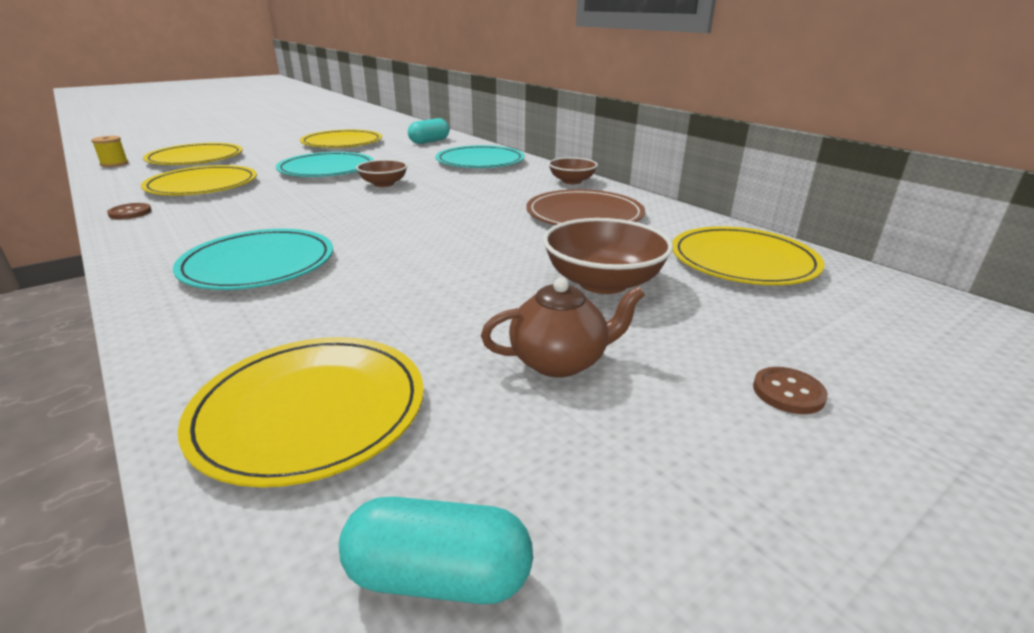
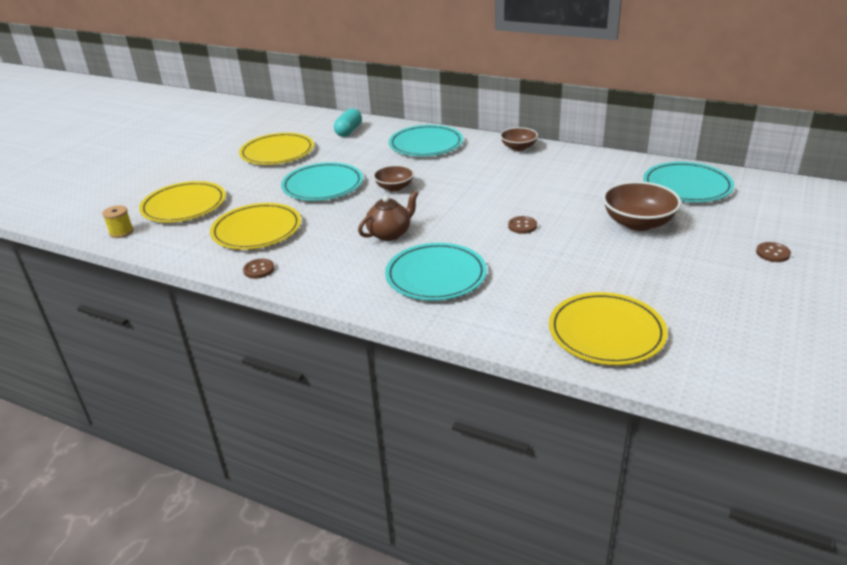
camera: 25 degrees left, 5 degrees up
turquoise capsule [339,496,533,604] -> none
brown teapot [481,278,645,378] -> brown teapot moved to [358,191,419,241]
brown plate [526,189,645,225] -> none
yellow plate [672,226,824,285] -> turquoise plate [643,162,734,202]
none -> brown button [508,216,537,234]

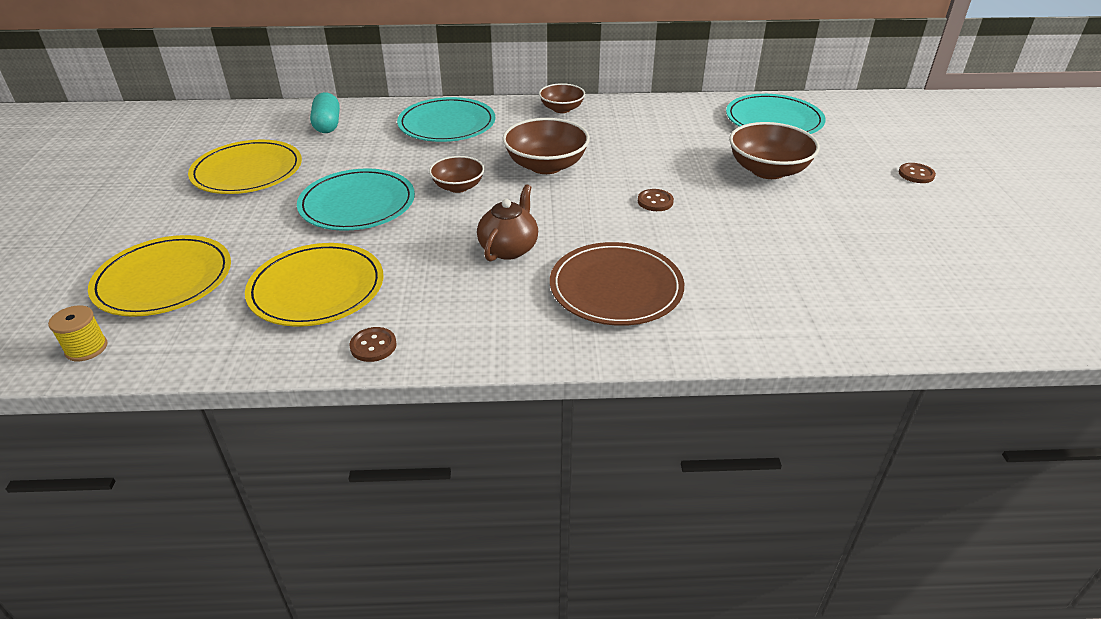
camera: 30 degrees left, 5 degrees up
turquoise plate [385,243,487,301] -> brown plate [550,242,684,326]
yellow plate [549,292,668,365] -> none
none -> brown bowl [502,118,590,174]

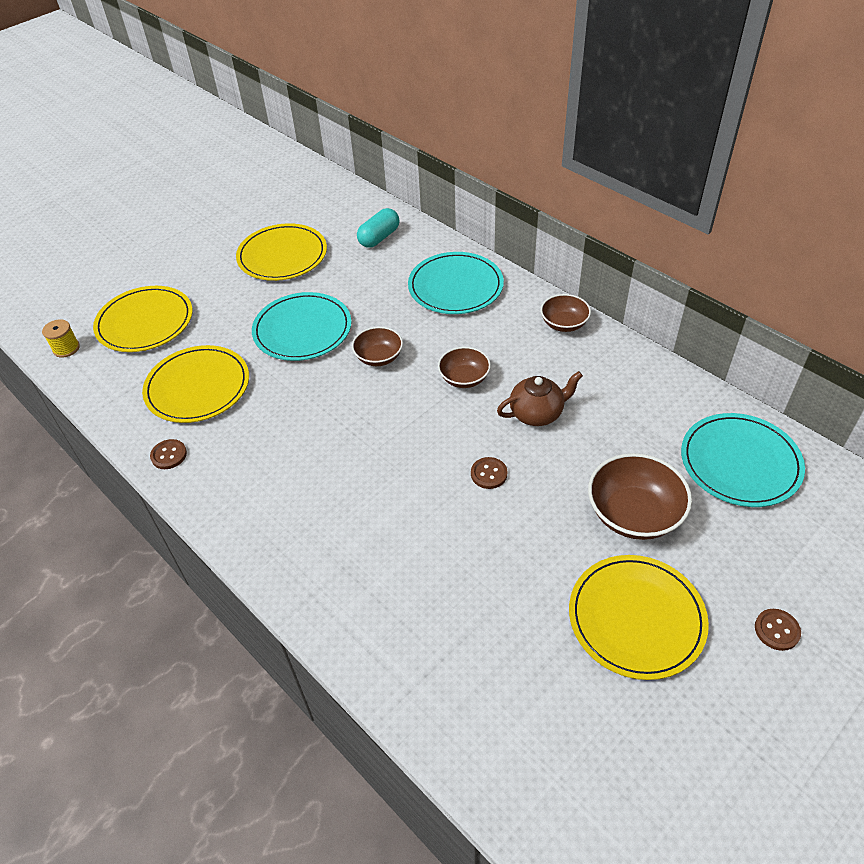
camera: 50 degrees right, 10 degrees up
brown teapot [477,184,538,262] -> brown teapot moved to [497,371,583,426]
brown bowl [502,118,590,174] -> brown bowl [438,347,491,388], size x0.61
brown plate [550,242,684,326] -> none
none -> yellow plate [569,555,709,680]

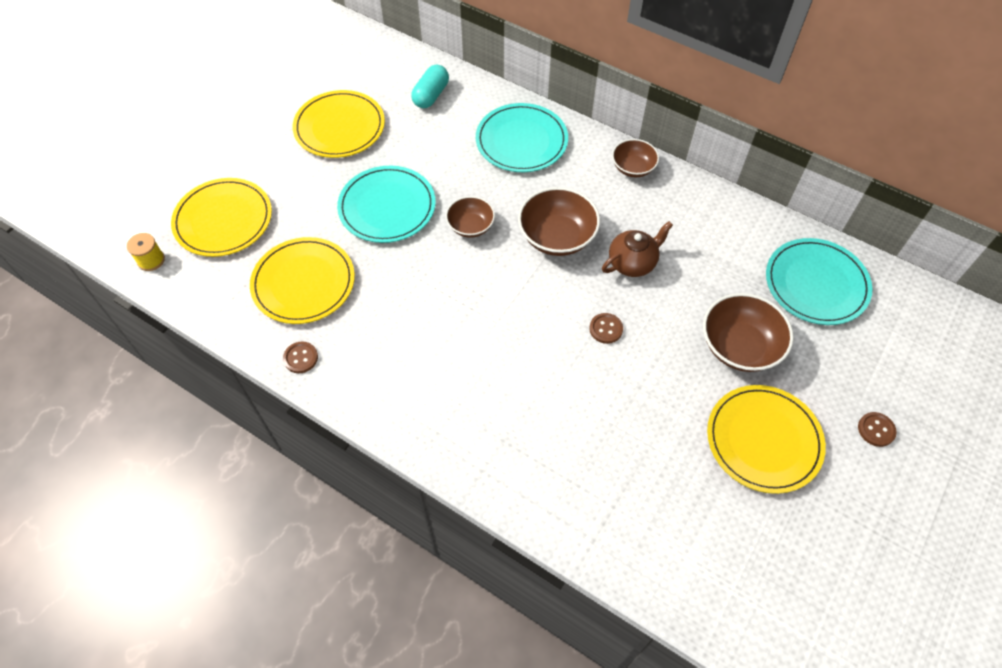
camera: 15 degrees left, 10 degrees up
brown bowl [438,347,491,388] -> brown bowl [518,187,600,256], size x1.63

